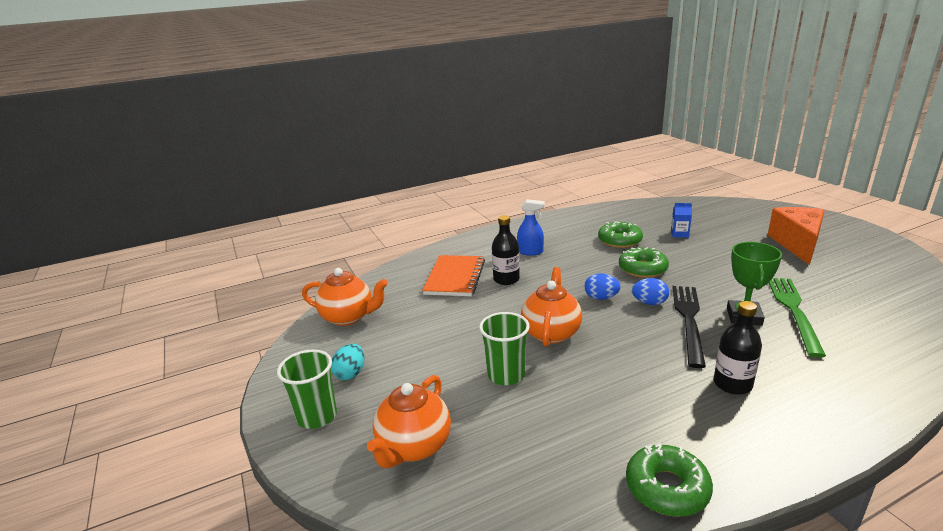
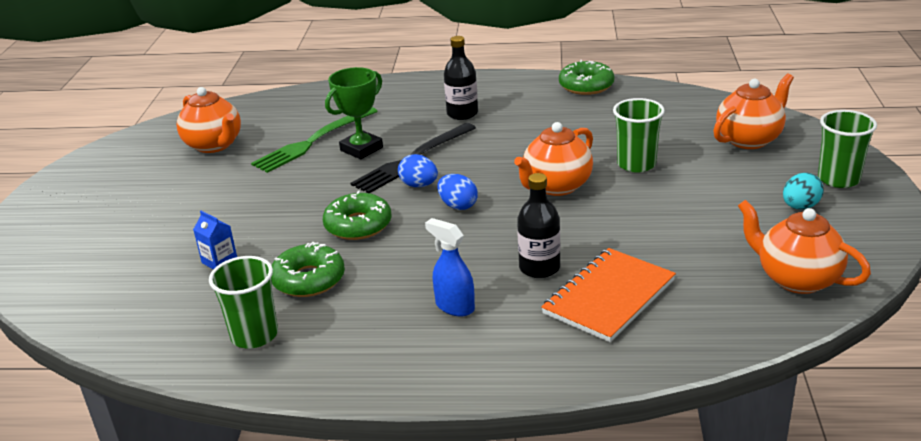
camera: 150 degrees left, 5 degrees up
orange cheese [768,207,825,265] -> none
none -> orange teapot [176,87,241,153]
none -> green cup [209,256,278,348]

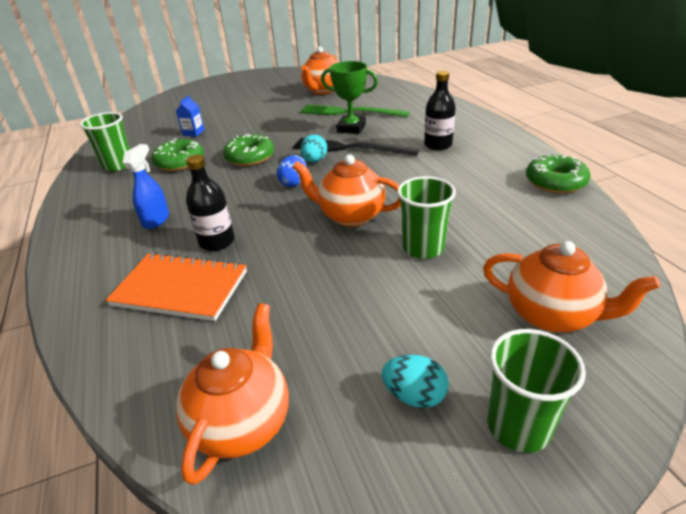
camera: 65 degrees right, 5 degrees up
blue egg [398,154,438,187] -> turquoise egg [300,134,327,163]

